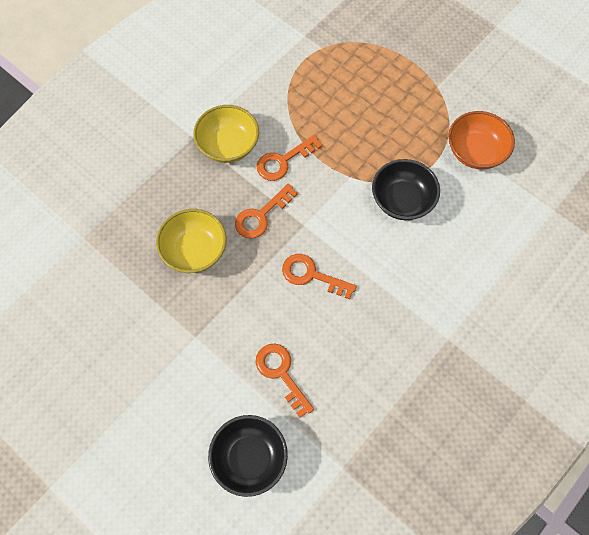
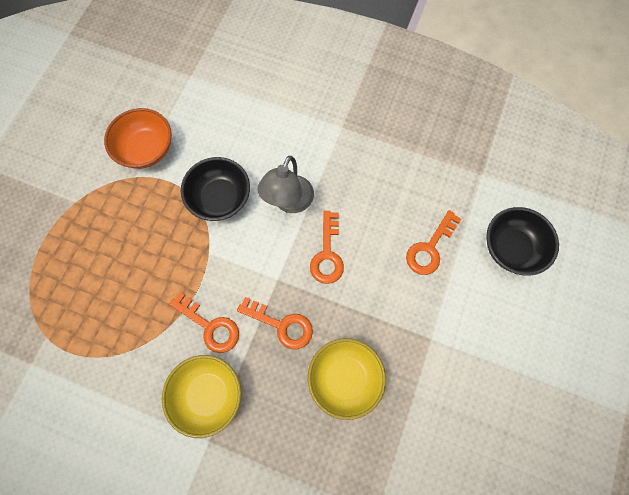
camera: 110 degrees left, 5 degrees up
none -> grey lamp [257,156,314,213]

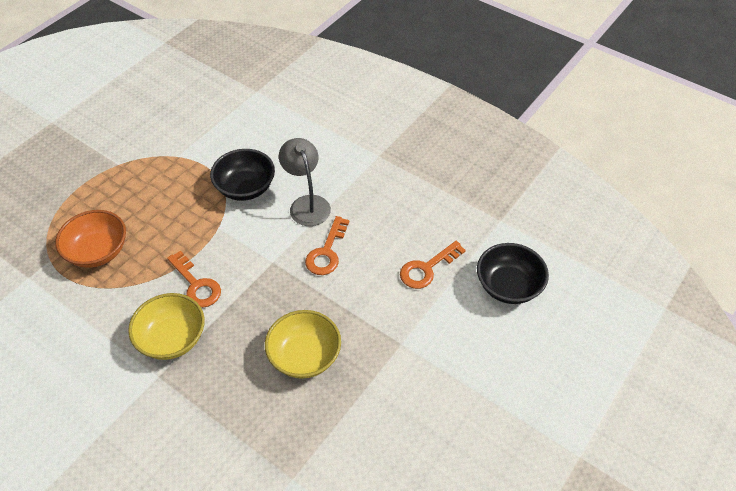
camera: 15 degrees right, 20 degrees down
orange bowl [104,108,172,169] -> orange bowl moved to [55,210,126,268]
orange key [237,297,313,350] -> none
grey lamp [257,156,314,213] -> grey lamp turned 120 degrees clockwise [279,138,331,226]

